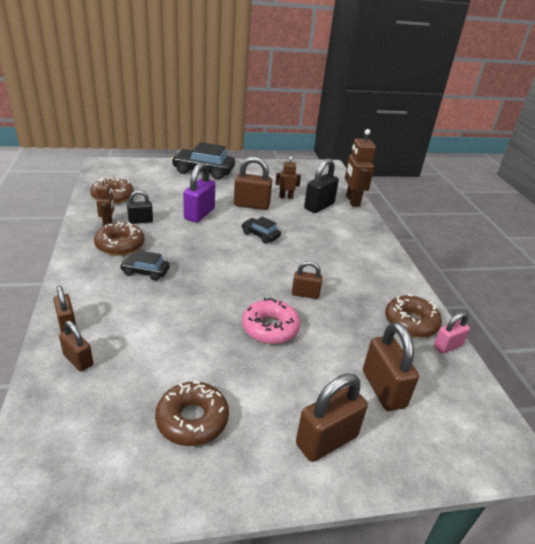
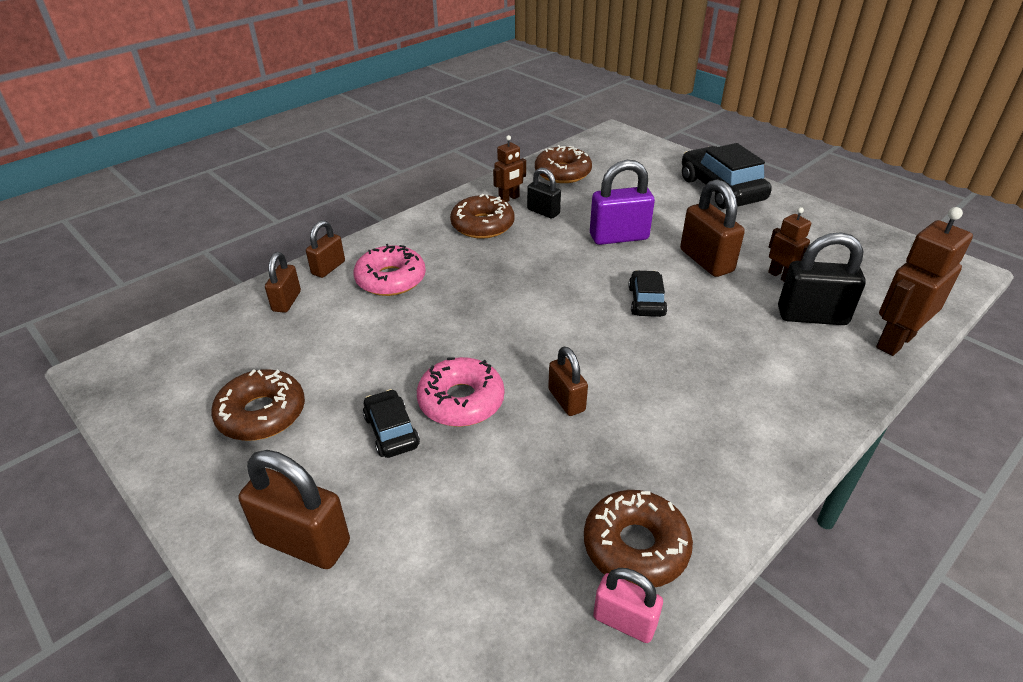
camera: 60 degrees right, 5 degrees up
black car [120,251,170,281] -> black car moved to [363,389,420,458]
brown padlock [363,322,419,411] -> none
none -> pink donut [353,244,426,296]

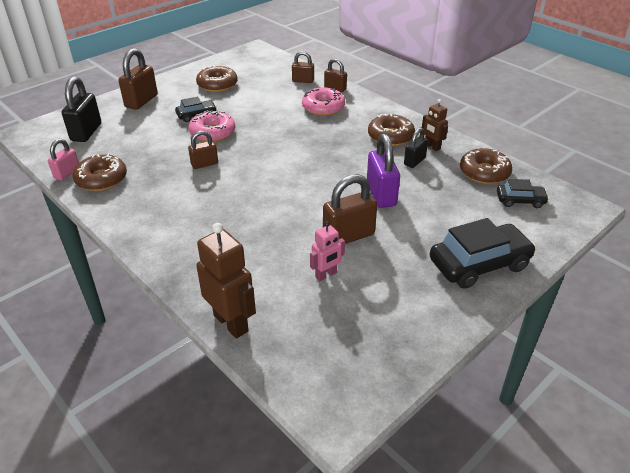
camera: 90 degrees right, 0 degrees up
black car [629,270,667,317] -> black car moved to [497,179,549,208]
brown robot [768,207,811,282] -> pink robot [310,221,345,281]
black padlock [778,232,866,325] -> black padlock moved to [62,76,101,142]

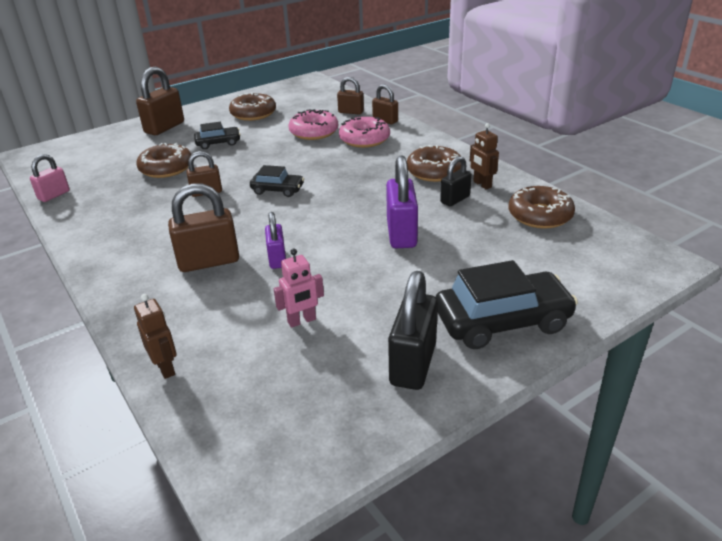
camera: 10 degrees right, 5 degrees down
black padlock [62,76,101,142] -> black padlock moved to [388,271,438,390]
brown donut [72,154,127,191] -> brown donut moved to [136,143,192,178]
pink donut [188,110,235,142] -> pink donut moved to [288,109,338,140]
brown robot [196,223,256,339] -> brown robot [134,294,177,379], size x0.58
brown padlock [323,174,377,244] -> brown padlock moved to [168,184,239,272]
black car [497,179,549,208] -> black car moved to [250,165,304,197]
none -> purple padlock [265,212,286,269]

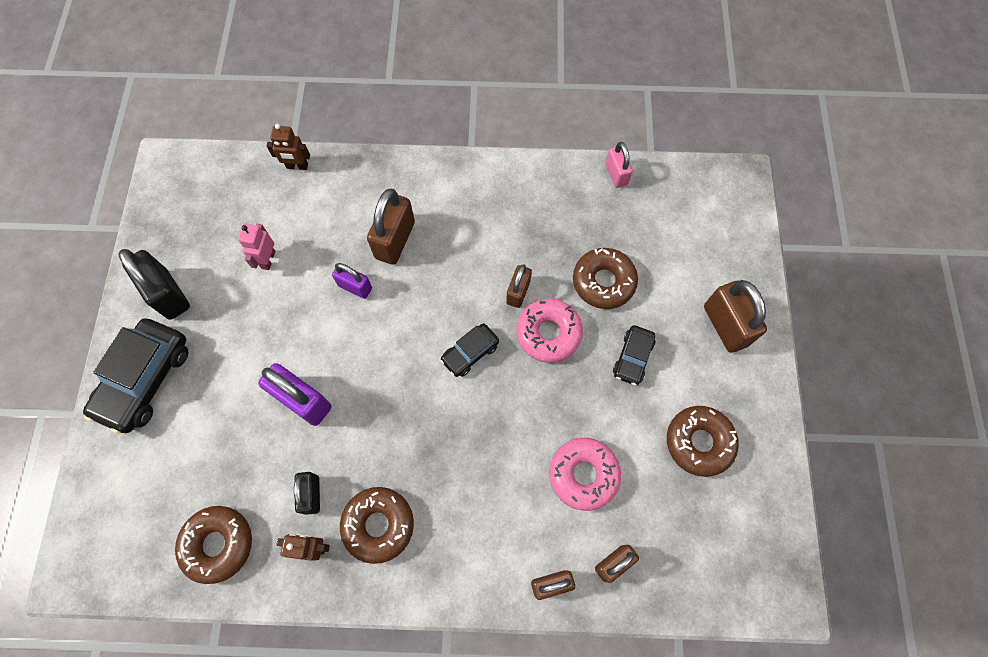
camera: 125 degrees right, 35 degrees up
pink donut [339,117,390,148] -> pink donut moved to [516,299,583,363]

